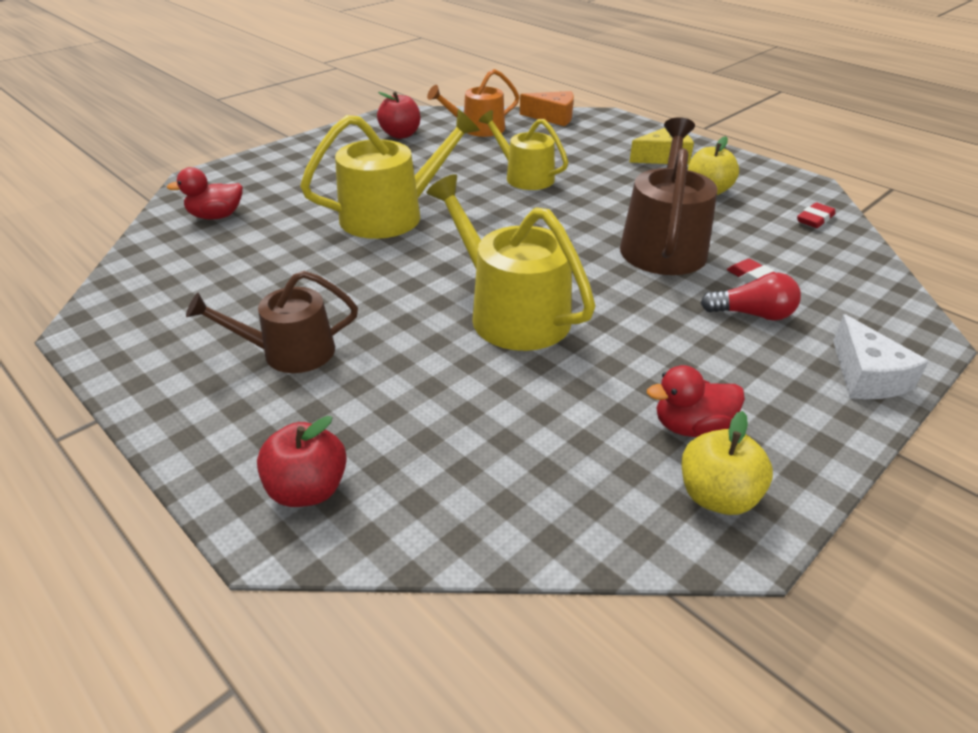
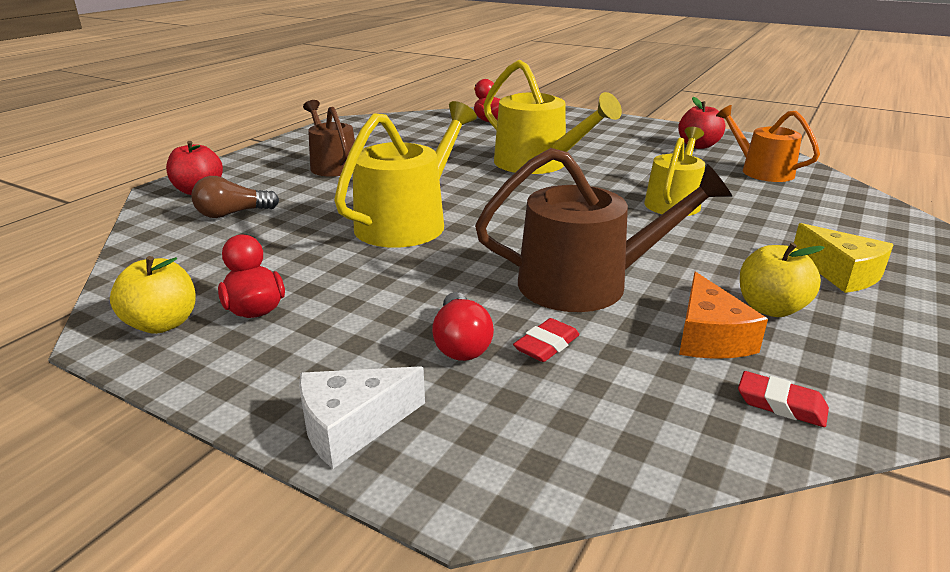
camera: 75 degrees right, 10 degrees down
orange cheese [520,91,574,126] -> orange cheese moved to [679,272,768,359]
none -> brown light bulb [191,176,279,218]

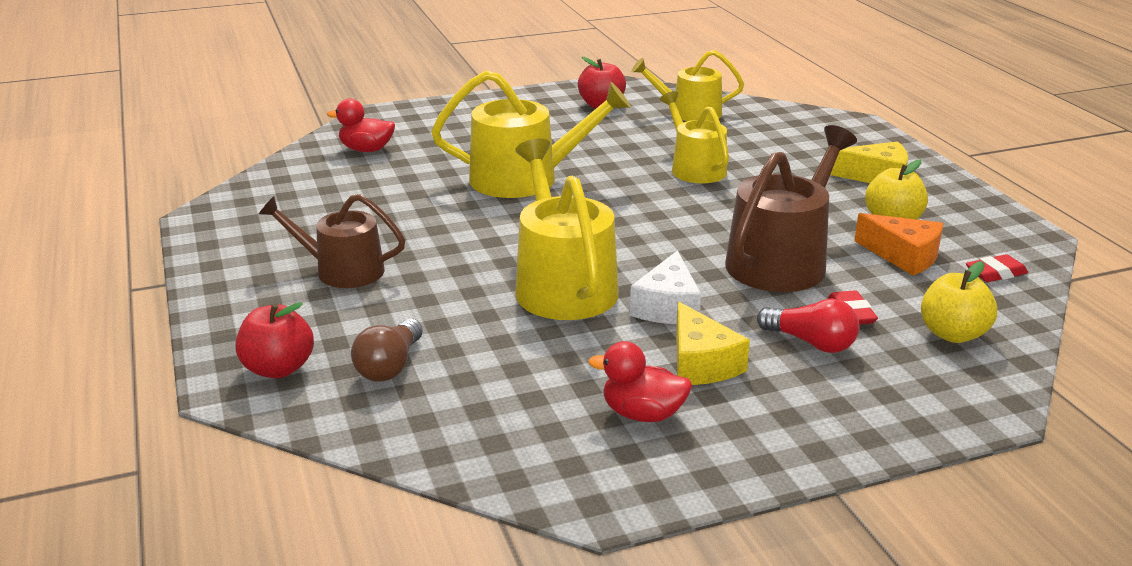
camera: 50 degrees left, 0 degrees up
yellow apple [110,256,196,334] -> yellow apple moved to [921,261,997,343]
white cheese [299,366,425,469] -> white cheese moved to [630,250,701,324]
orange watering can [716,105,820,182] -> yellow watering can [631,50,744,121]
none -> yellow cheese [676,302,750,385]

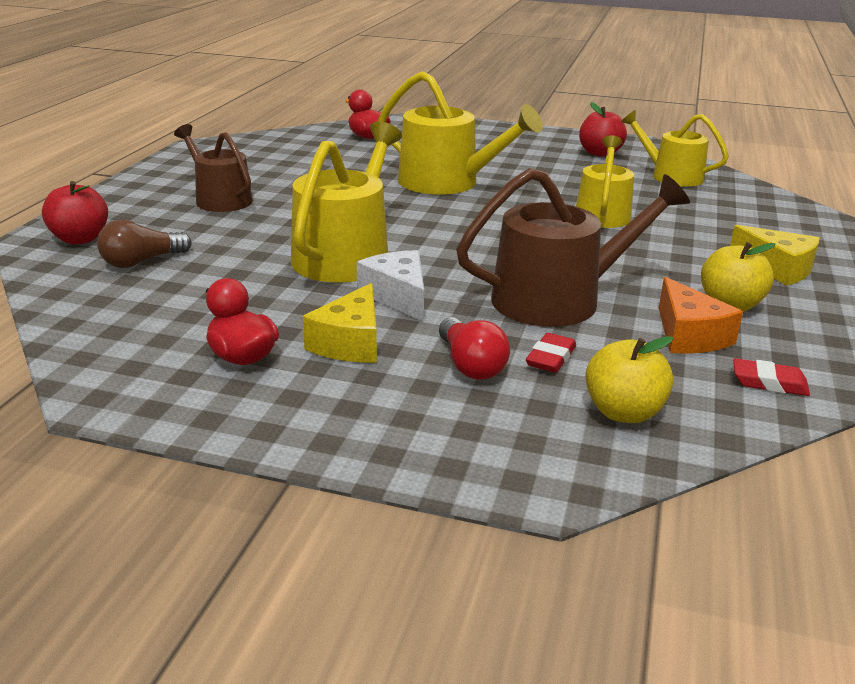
camera: 35 degrees right, 0 degrees up
white cheese [630,250,701,324] -> white cheese turned 105 degrees clockwise [357,250,424,322]

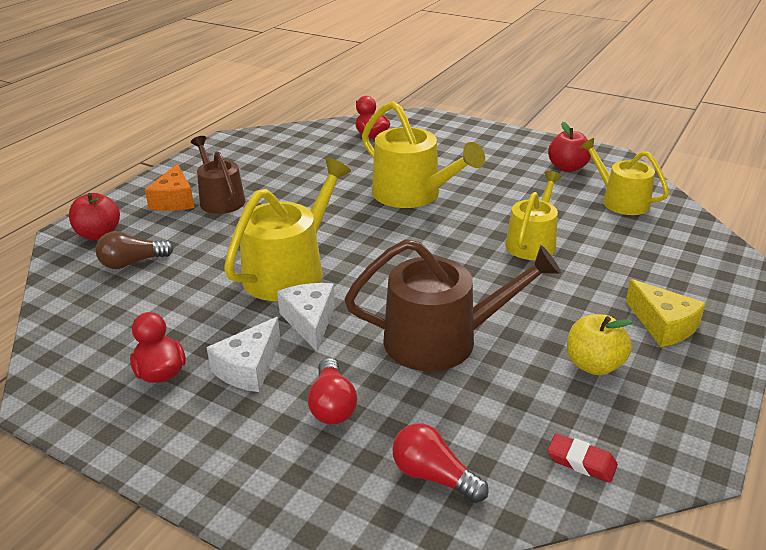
camera: 15 degrees right, 5 degrees up
yellow cheese [303,283,377,363] -> white cheese [206,317,280,392]
red eraser [526,333,576,373] -> none
yellow apple [585,336,674,423] -> red light bulb [392,423,489,503]
orange cheese [659,277,743,354] -> orange cheese moved to [145,164,195,211]

